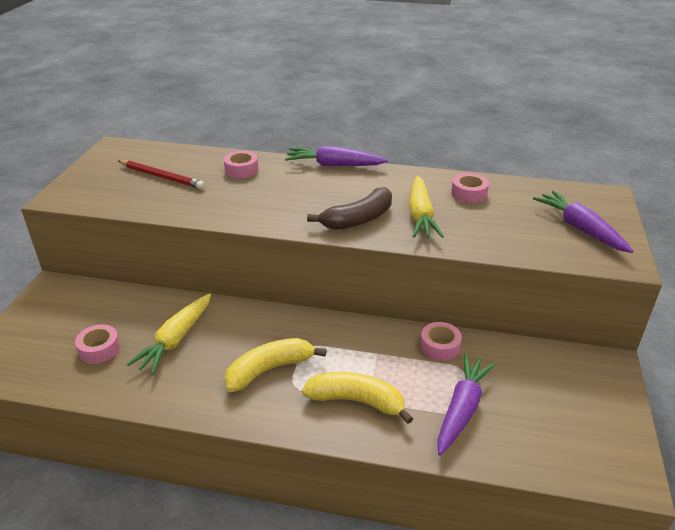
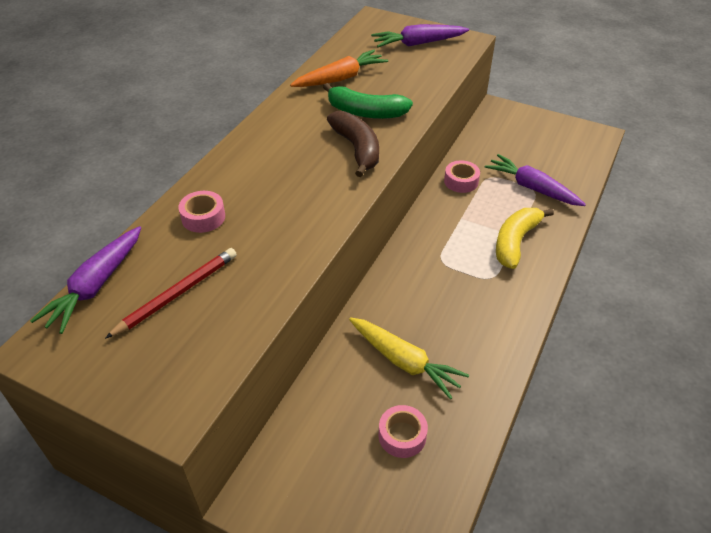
camera: 75 degrees left, 10 degrees up
yellow banana [224,338,327,392] -> none
purple carrot [285,146,388,166] -> purple carrot moved to [30,226,141,334]
yellow carrot [409,176,444,238] -> green banana [323,83,413,119]
pink tape [451,173,489,203] -> orange carrot [290,50,388,87]

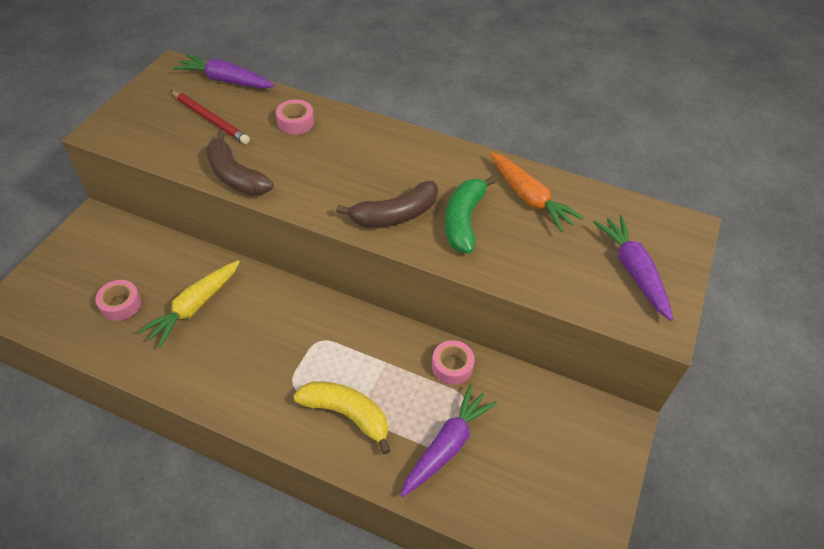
camera: 85 degrees right, 5 degrees up
none -> brown banana [206,131,274,196]

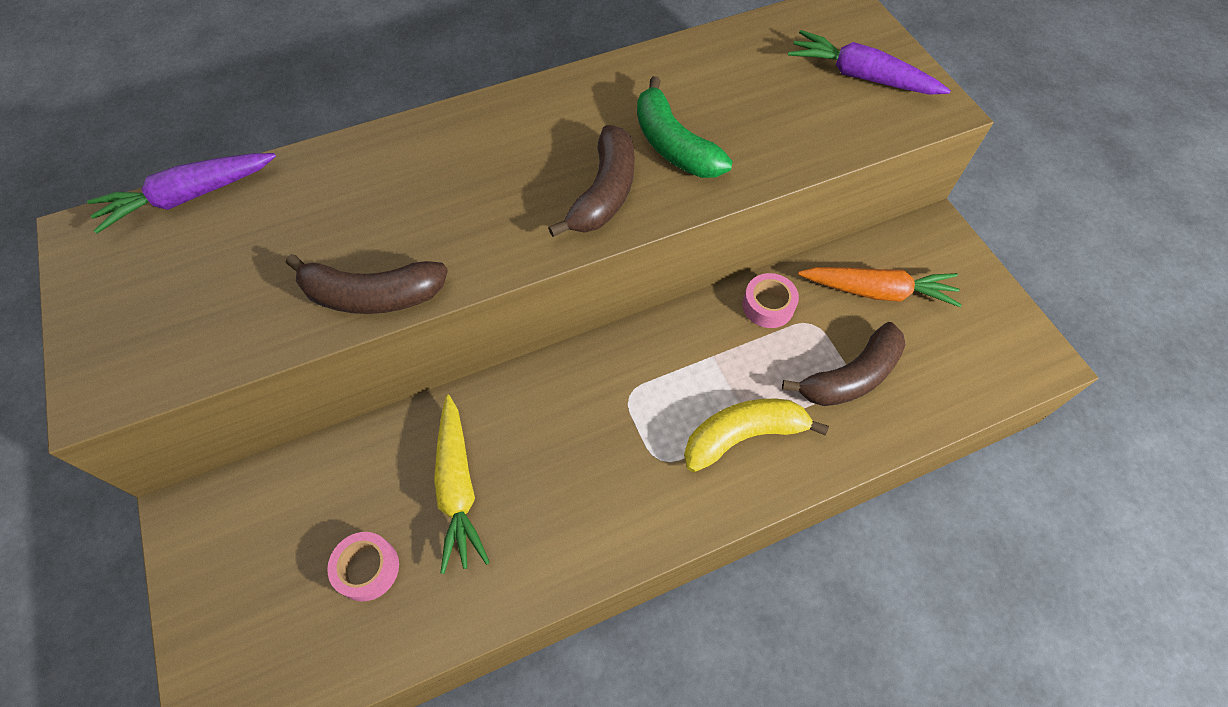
camera: 45 degrees left, 10 degrees up
red pencil [170,90,250,144] -> none
pink tape [276,100,314,135] -> none
purple carrot [401,385,497,497] -> brown banana [782,322,905,406]
orange carrot [490,152,584,232] -> orange carrot moved to [798,267,962,307]

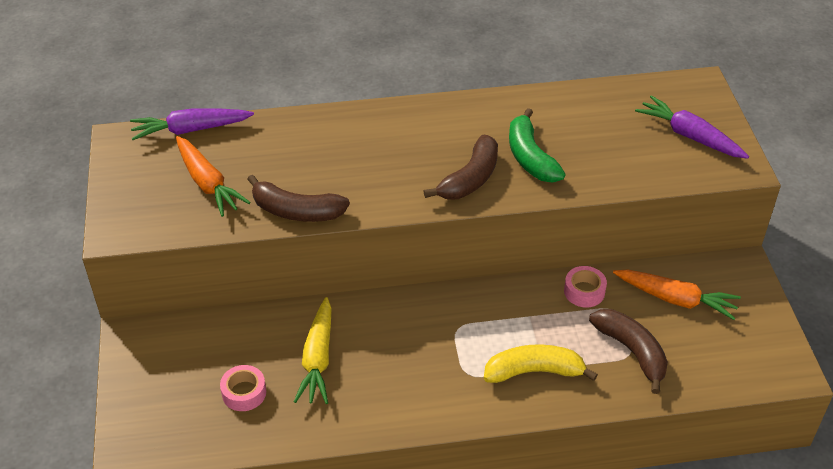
camera: 15 degrees right, 15 degrees down
brown banana [782,322,905,406] -> brown banana turned 105 degrees counterclockwise [589,309,668,394]
none -> orange carrot [176,136,251,217]

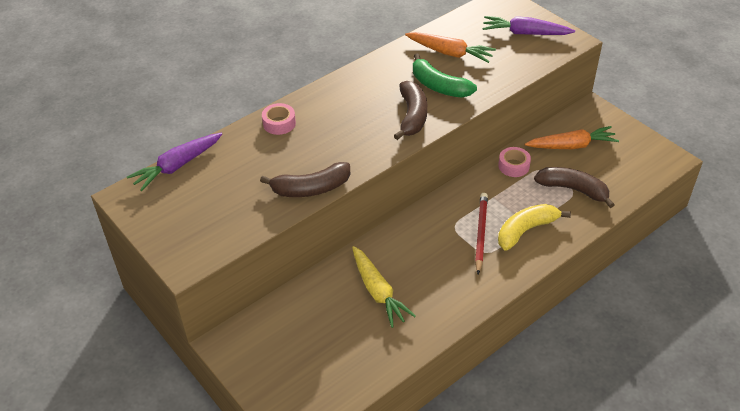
camera: 30 degrees left, 0 degrees up
orange carrot [176,136,251,217] -> orange carrot moved to [405,32,496,63]
pink tape [220,365,266,411] -> pink tape moved to [262,103,296,135]
none -> red pencil [475,193,488,274]

